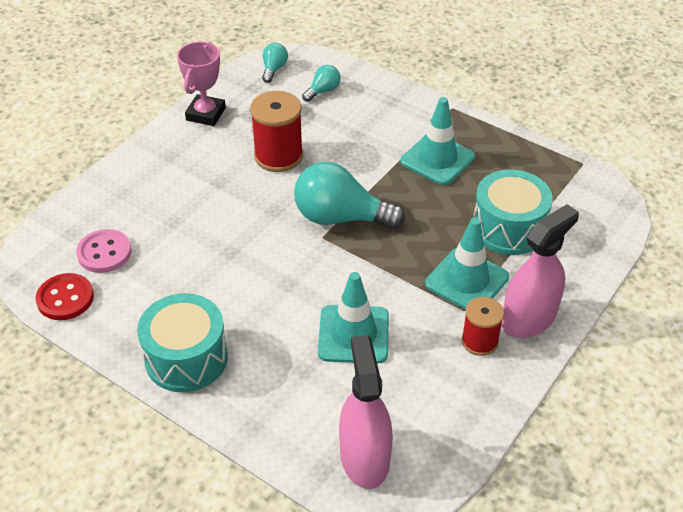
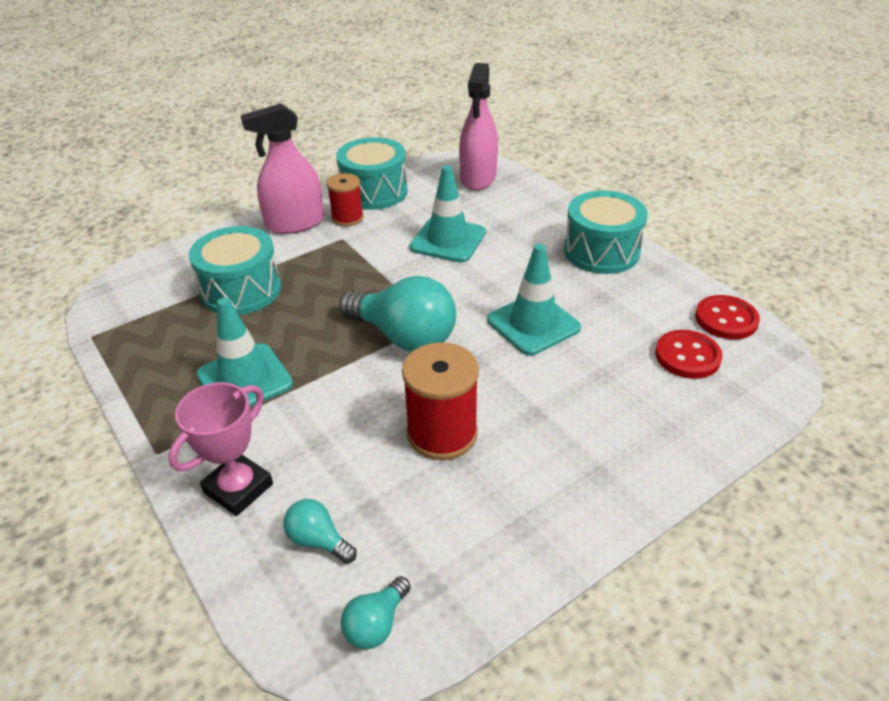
camera: 160 degrees left, 5 degrees down
pink button [76,229,131,273] -> red button [655,330,723,379]
pink trophy [177,42,226,126] -> pink trophy moved to [168,382,273,516]
turquoise light bulb [302,65,341,102] -> turquoise light bulb turned 60 degrees clockwise [283,499,357,564]
turquoise traffic cone [425,218,509,310] -> turquoise traffic cone moved to [487,244,581,356]
none -> turquoise drum [336,137,408,210]

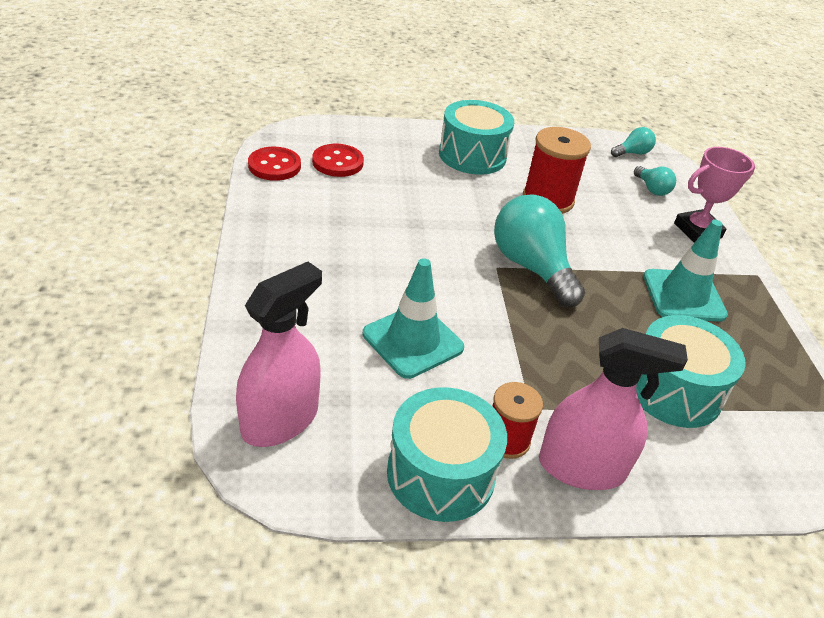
camera: 155 degrees left, 0 degrees up
turquoise traffic cone [487,244,581,356] -> none
turquoise drum [564,190,648,274] -> turquoise drum moved to [439,100,514,175]

